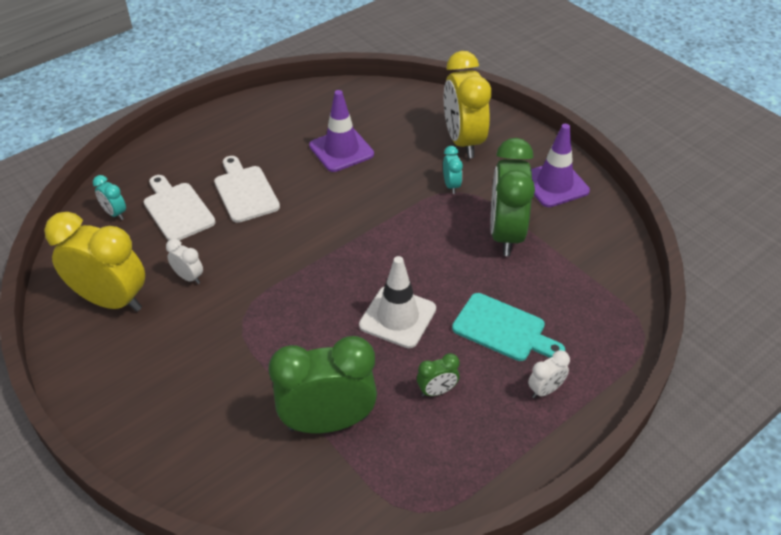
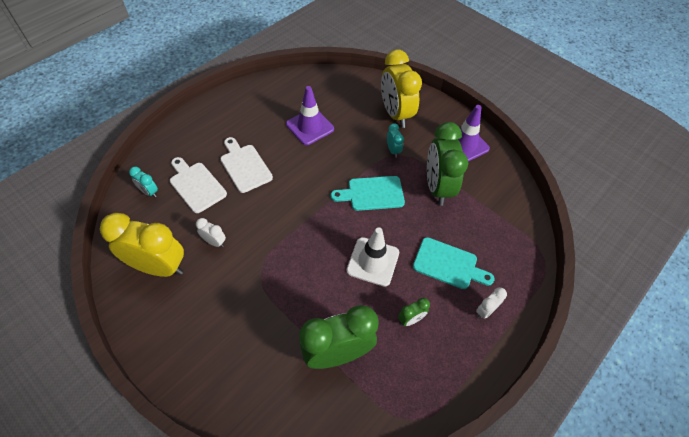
camera: 10 degrees left, 10 degrees up
none -> turquoise cutting board [331,176,405,211]

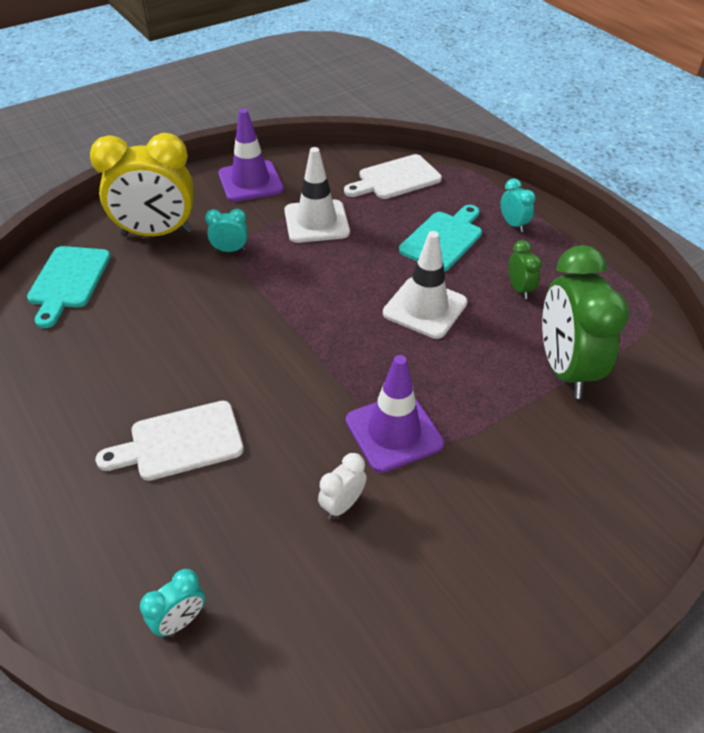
camera: 75 degrees left, 10 degrees down
yellow clock [100,213,184,277] -> none
white cutting board [170,157,227,213] -> white cutting board moved to [344,154,442,199]
purple traffic cone [286,86,334,145] -> purple traffic cone moved to [346,355,444,473]
turquoise cutting board [331,176,405,211] -> turquoise cutting board moved to [27,246,111,328]
green clock [427,122,468,206] -> white traffic cone [284,147,350,243]
white clock [476,287,507,319] -> turquoise clock [501,178,535,232]

